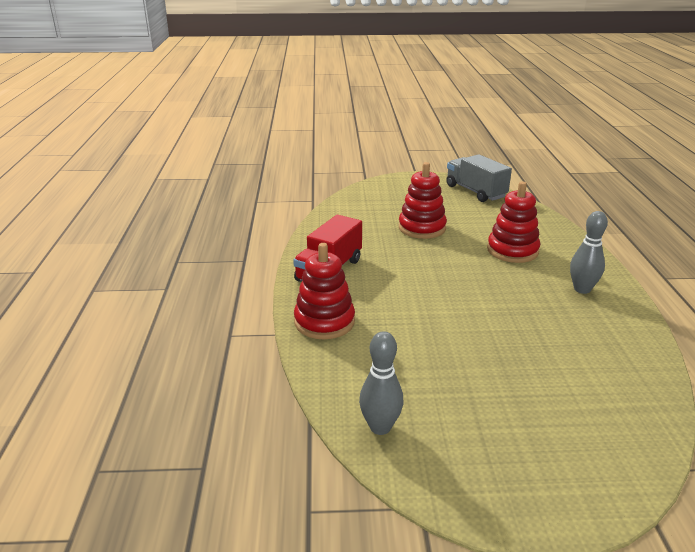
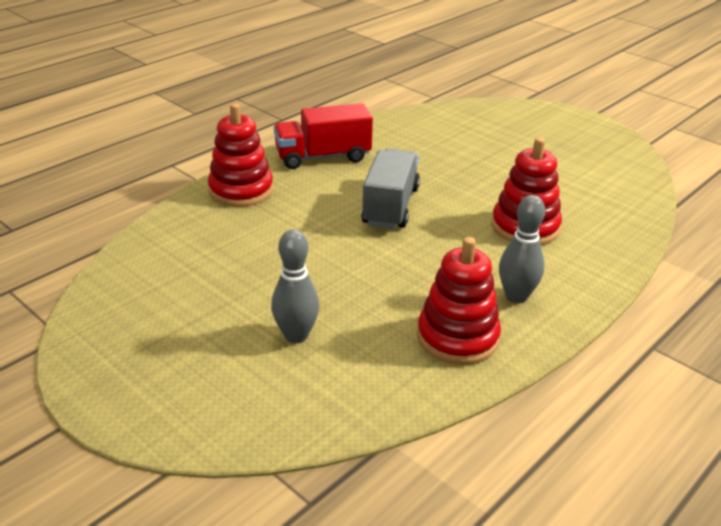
camera: 45 degrees right, 5 degrees up
grey bowling pin [359,331,404,435] -> grey bowling pin moved to [271,229,319,343]
red stacking toy [399,162,447,239] -> red stacking toy moved to [417,237,501,365]
grey truck [446,154,512,202] -> grey truck moved to [361,149,420,229]

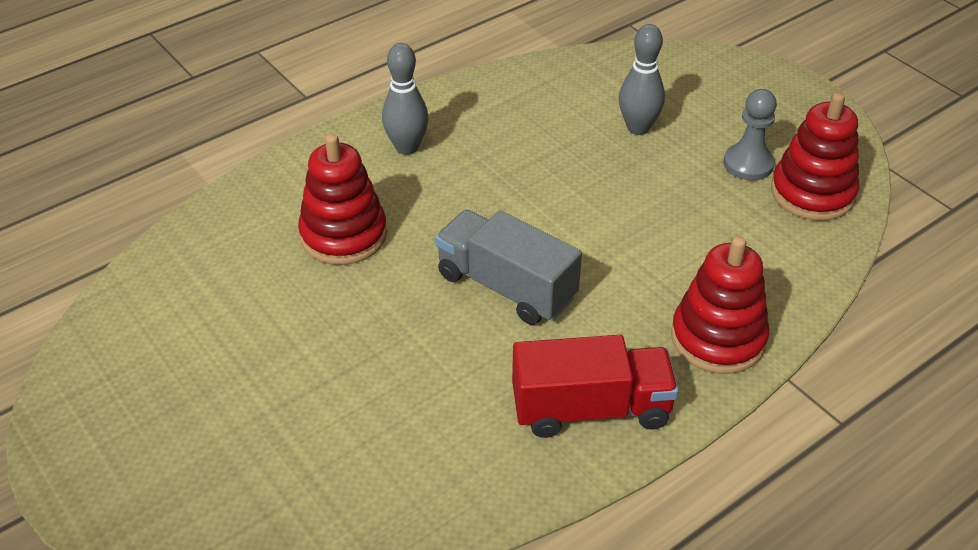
camera: 170 degrees left, 10 degrees up
grey truck [361,149,420,229] -> grey truck turned 105 degrees clockwise [435,210,582,325]
red stacking toy [417,237,501,365] -> red stacking toy moved to [771,92,859,221]
none -> grey pawn [724,89,777,181]

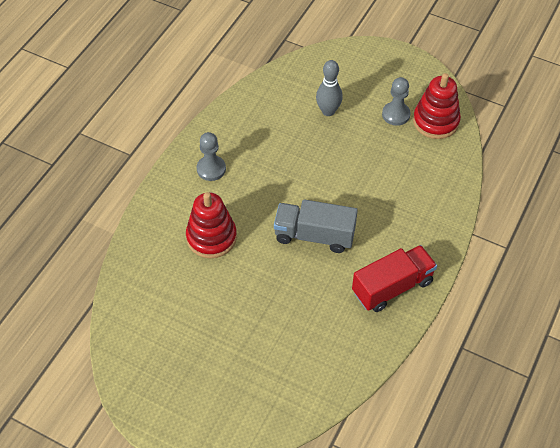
camera: 25 degrees left, 10 degrees up
grey bowling pin [382,43,429,155] -> grey pawn [196,132,226,181]
red stacking toy [671,236,769,374] -> none

